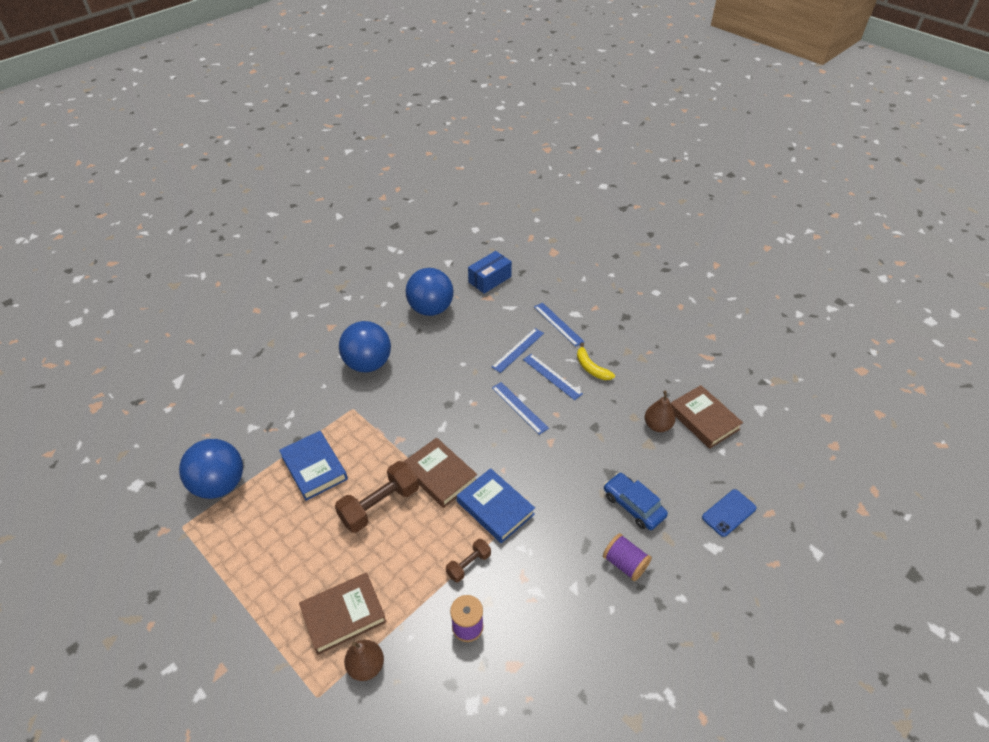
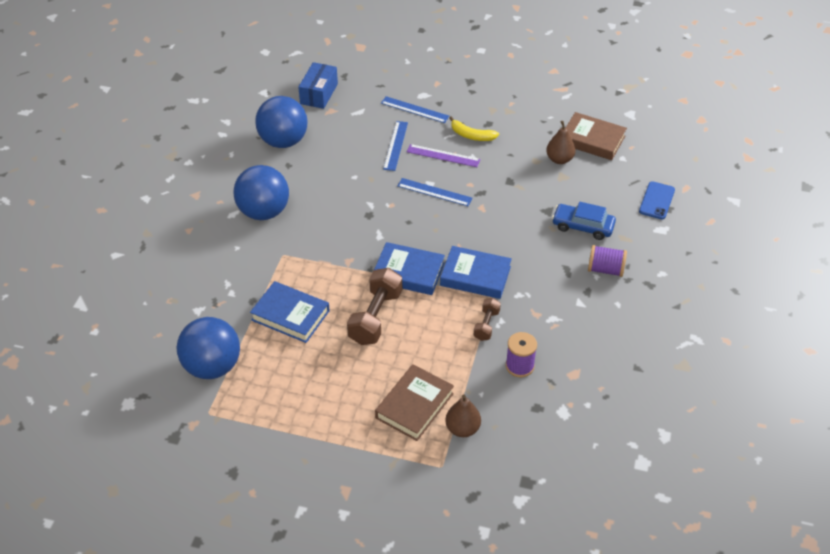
camera: 30 degrees left, 0 degrees up
brown book [403,438,477,508] -> blue book [374,242,445,295]
blue ruler [523,354,583,400] -> purple ruler [407,144,481,167]

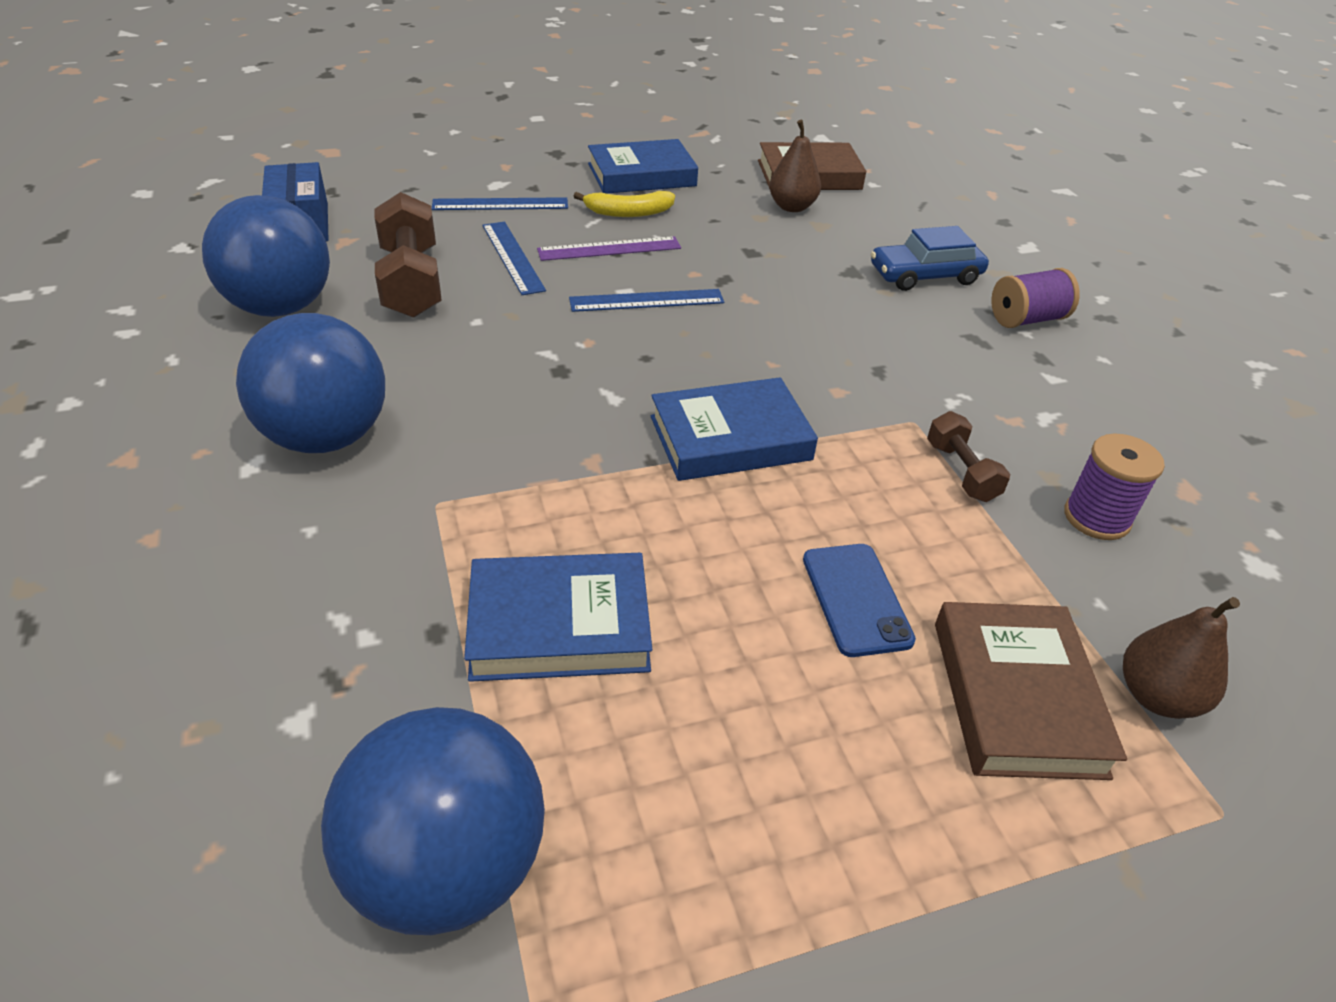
camera: 35 degrees left, 5 degrees down
brown dumbbell [347,268,402,345] -> brown dumbbell moved to [375,192,442,318]
blue book [440,246,512,299] -> blue book moved to [588,139,698,194]
blue phone [639,181,675,219] -> blue phone moved to [803,544,916,657]

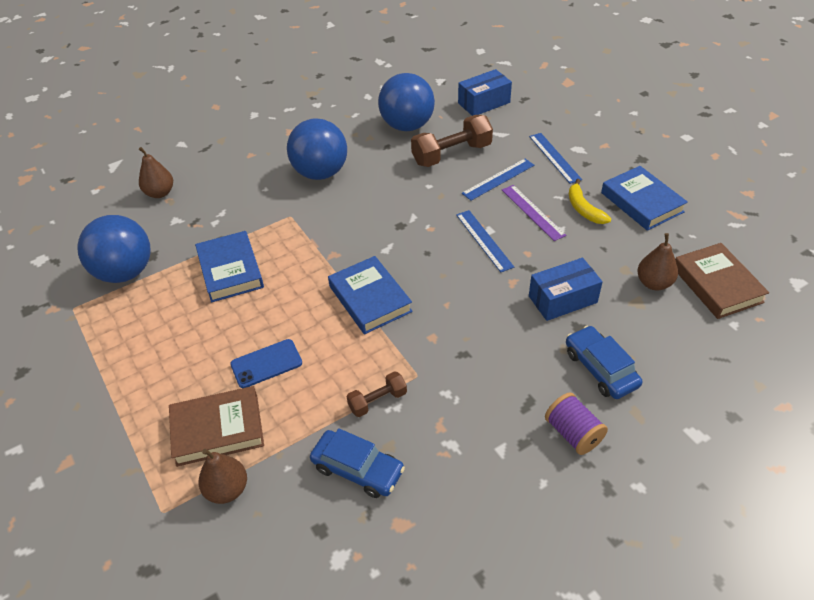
camera: 80 degrees right, 5 degrees up
purple spool [1064,433,1165,540] -> blue car [310,428,405,498]
none -> brown pear [139,147,173,198]
none -> blue box [529,258,603,321]

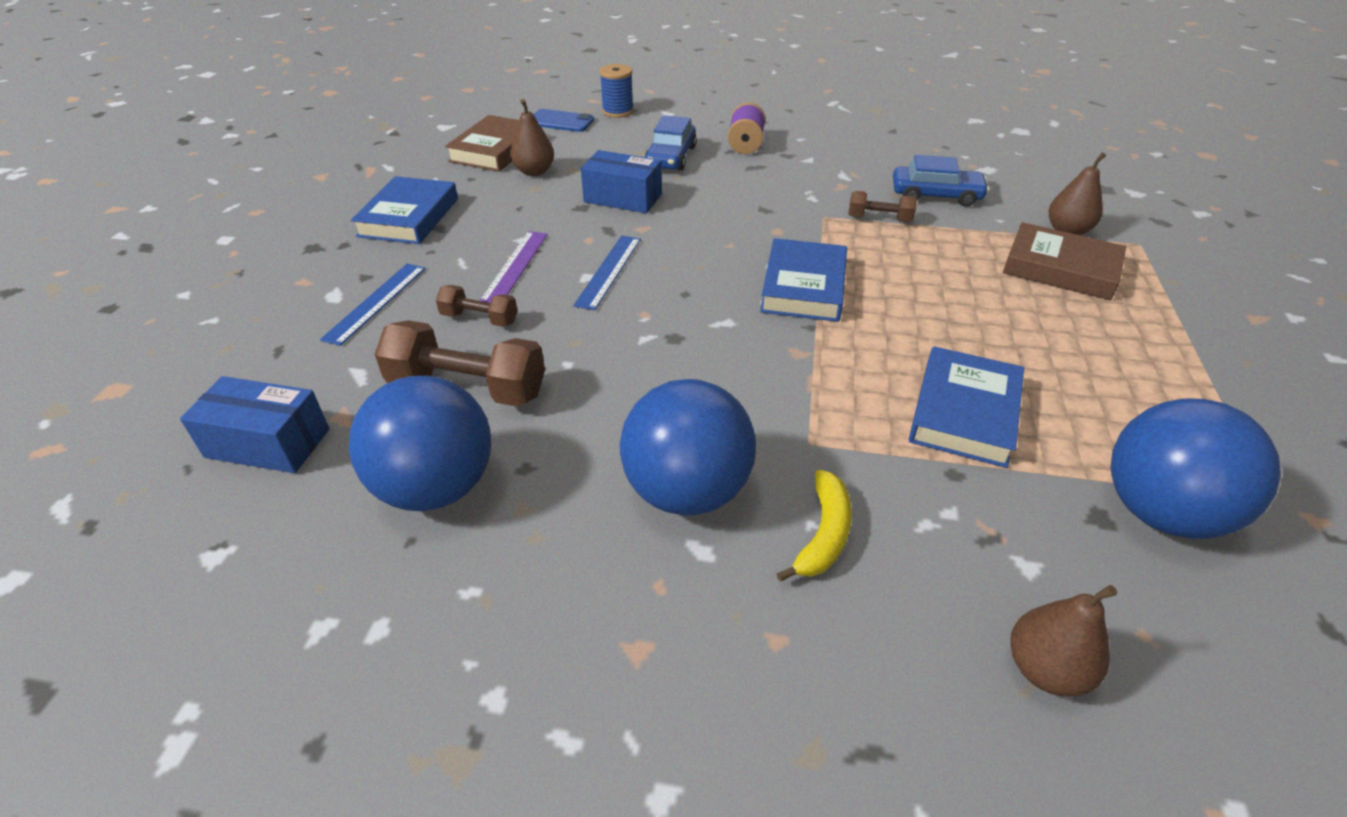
camera: 140 degrees left, 5 degrees down
blue phone [230,339,302,388] -> blue phone moved to [534,109,594,132]
blue car [310,428,405,498] -> blue car turned 120 degrees clockwise [893,155,989,207]
blue ruler [462,159,534,201] -> brown dumbbell [436,285,517,327]
yellow banana [569,179,611,224] -> yellow banana moved to [776,470,852,582]
none -> blue spool [599,64,634,118]

